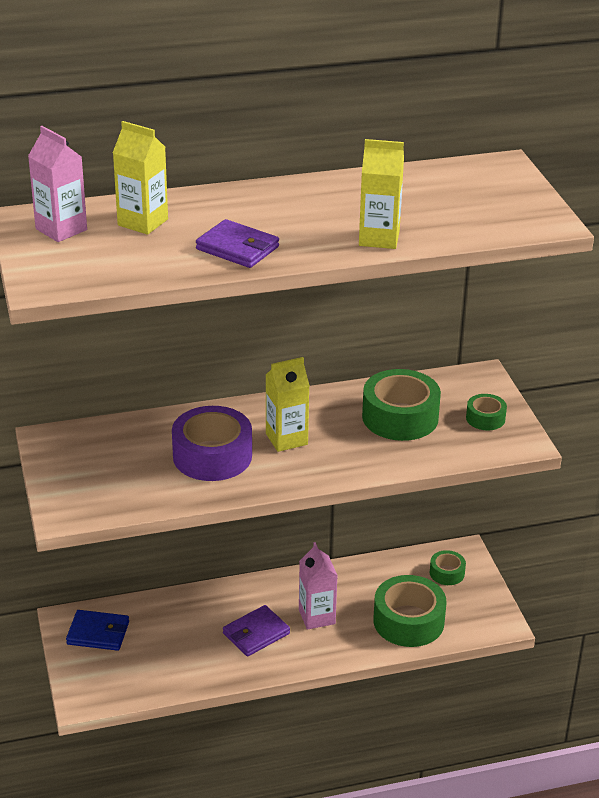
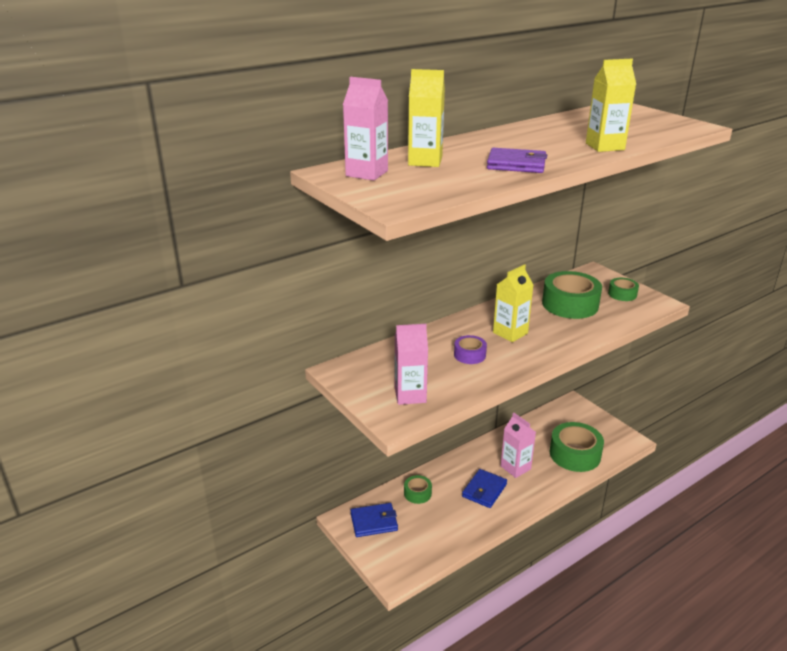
camera: 20 degrees left, 5 degrees down
purple tape [172,406,252,481] -> purple tape [454,335,487,364], size x0.51
purple wallet [223,605,290,657] -> blue wallet [462,469,507,508]
green tape [430,550,466,585] -> green tape moved to [404,475,432,504]
none -> pink carton [395,324,428,405]

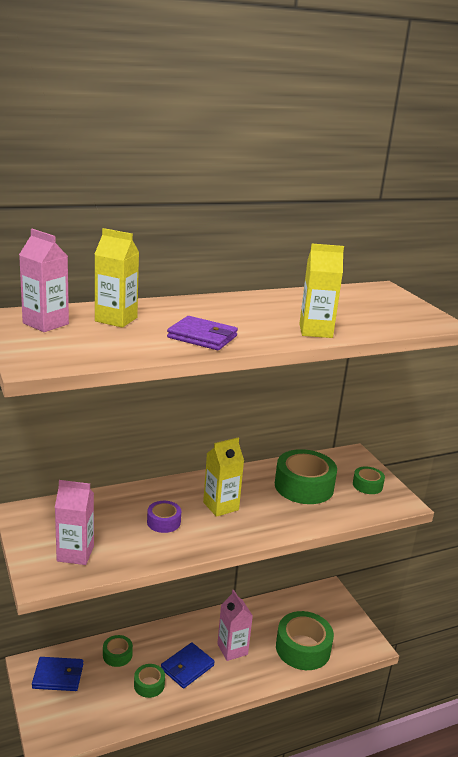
camera: 10 degrees right, 5 degrees down
none -> green tape [134,664,165,698]

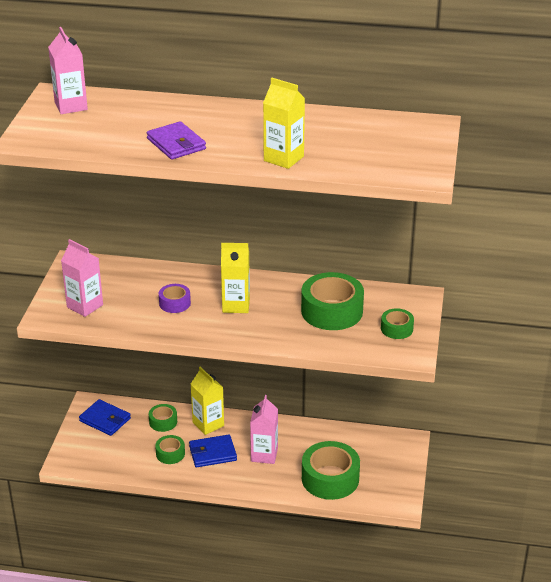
camera: 35 degrees right, 10 degrees up
yellow carton [94,228,139,328] -> yellow carton moved to [191,367,224,435]

